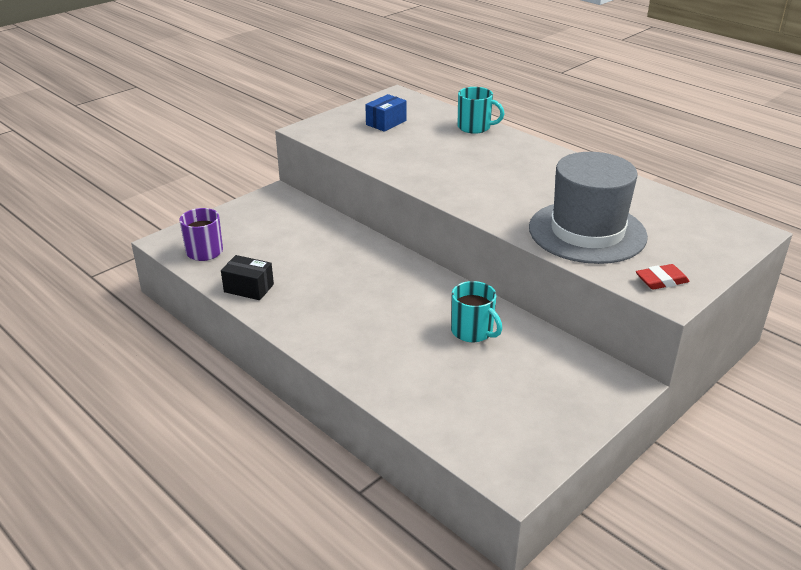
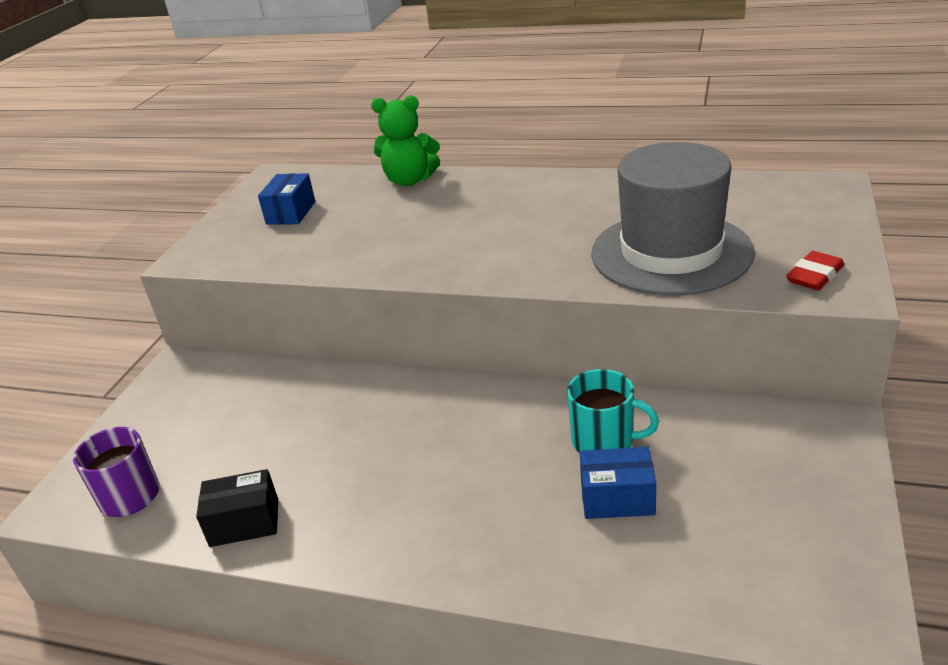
camera: 25 degrees left, 0 degrees up
turquoise mug [458,87,504,134] -> green teddy bear [371,95,440,186]
none -> blue box [580,447,656,519]

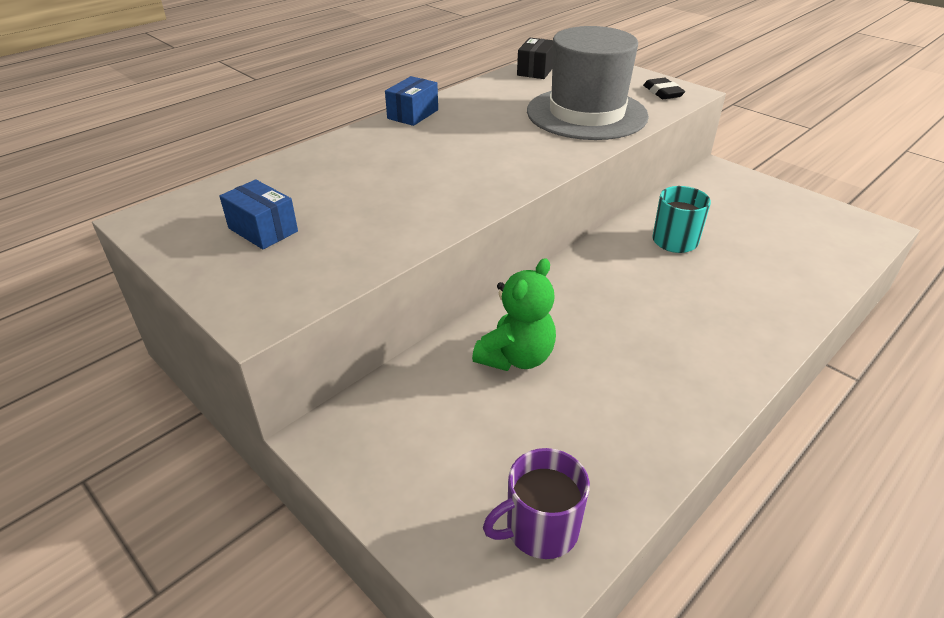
camera: 65 degrees left, 5 degrees up
black box [196,469,278,547] -> black box moved to [517,38,553,79]
green teddy bear [371,95,440,186] -> green teddy bear moved to [472,258,556,371]
blue box [580,447,656,519] -> blue box moved to [385,76,438,126]
red eraser [786,251,844,290] -> black eraser [643,78,685,99]

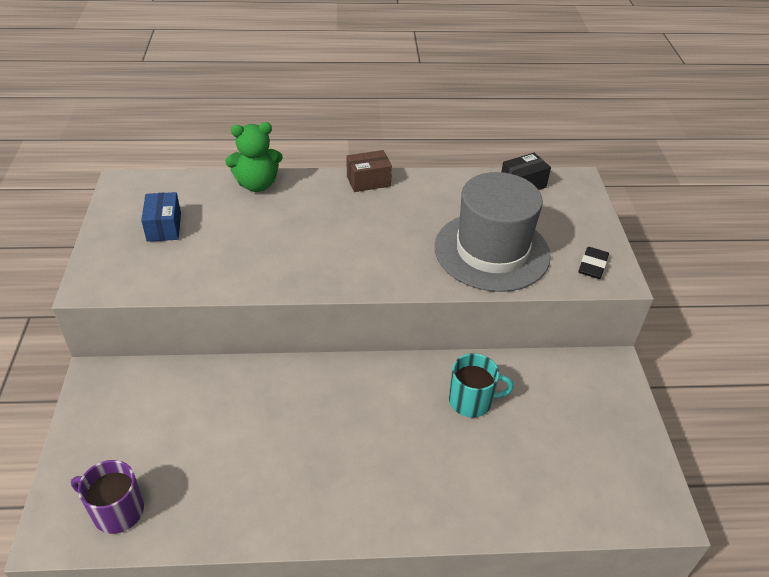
camera: 40 degrees right, 5 degrees up
blue box [385,76,438,126] -> brown box [347,150,392,192]
green teddy bear [472,258,556,371] -> green teddy bear moved to [225,122,283,192]

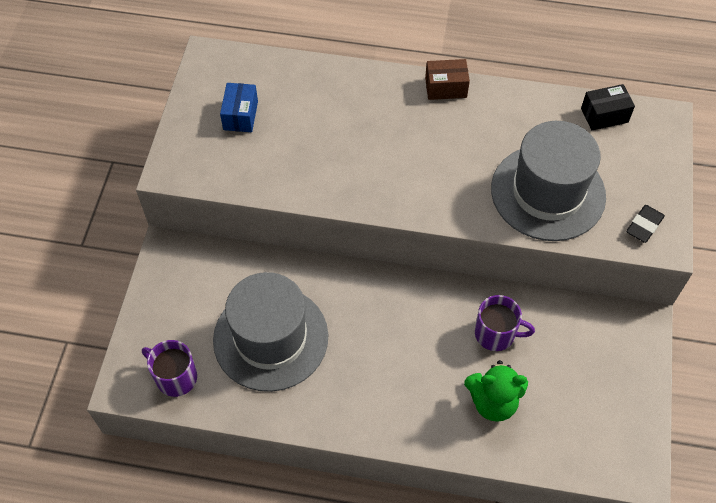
camera: 15 degrees right, 15 degrees up
green teddy bear [225,122,283,192] -> green teddy bear moved to [464,360,528,422]
turquoise mug [449,353,514,418] -> purple mug [475,295,535,351]
none -> grey hat [213,272,328,392]

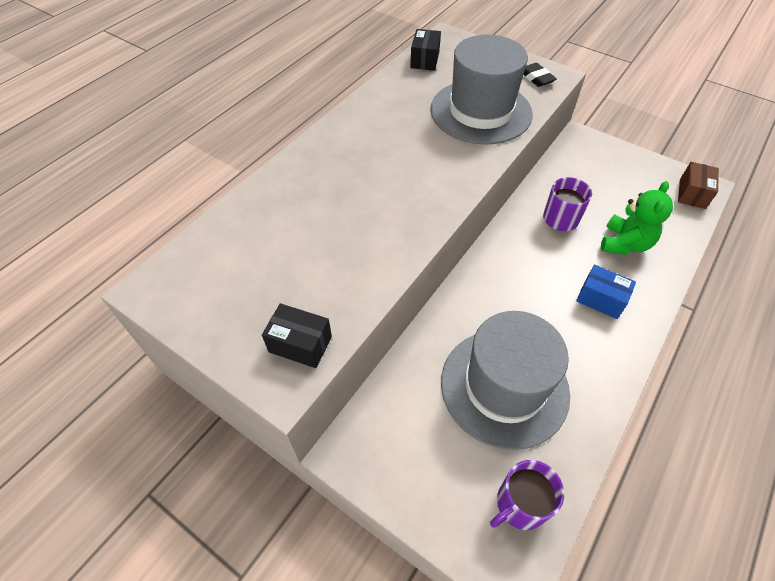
camera: 65 degrees left, 5 degrees down
blue box [220,83,258,132] -> blue box moved to [576,264,636,319]
brown box [425,59,470,100] -> brown box moved to [678,162,719,209]
none -> black box [262,303,332,368]

